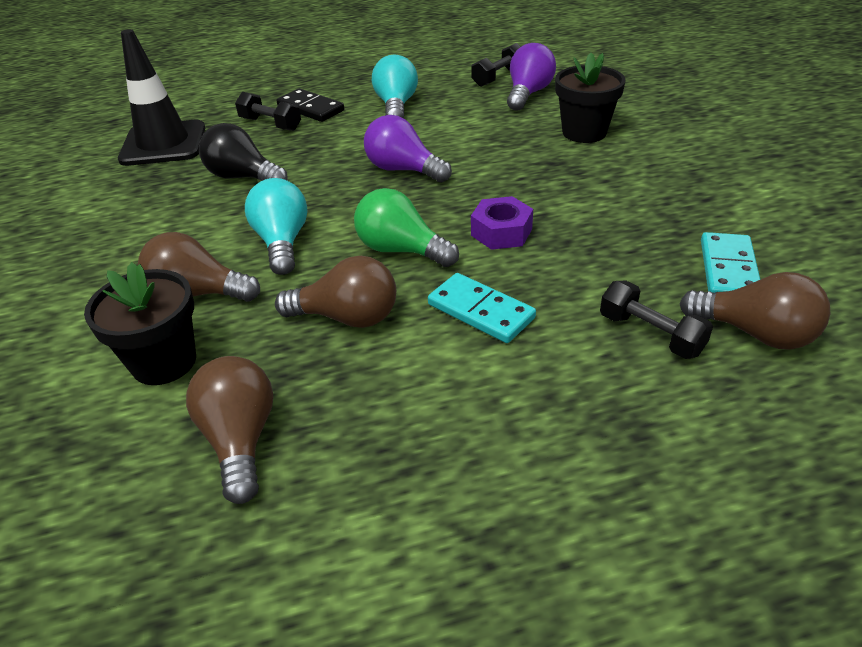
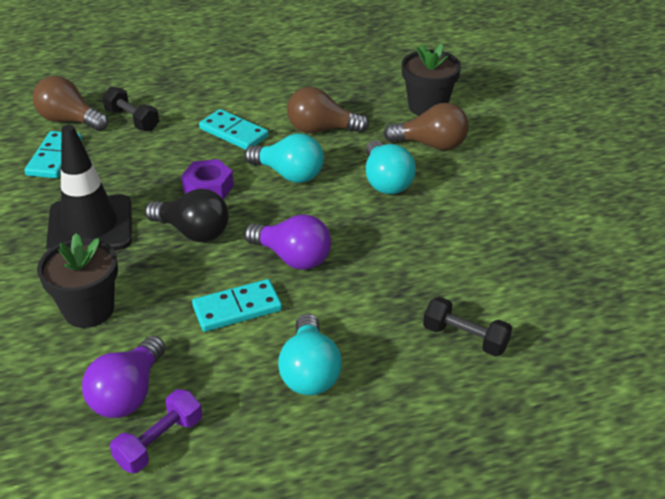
camera: 175 degrees right, 0 degrees up
black traffic cone [118,29,205,166] -> black traffic cone moved to [46,125,132,251]
brown light bulb [186,356,273,504] -> none
black light bulb [199,123,288,180] -> black light bulb moved to [145,189,229,242]
black domino [276,88,344,122] -> none
green light bulb [354,188,459,267] -> turquoise light bulb [245,133,324,183]
black dumbbell [471,43,520,87] -> purple dumbbell [110,389,202,473]
none -> turquoise domino [192,279,282,332]

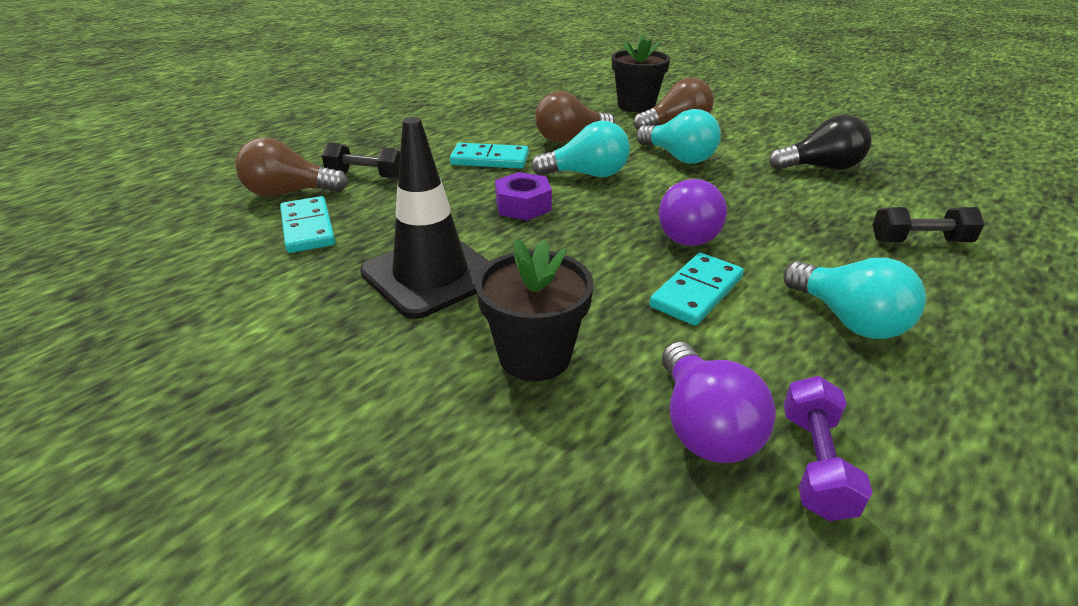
camera: 30 degrees left, 5 degrees down
black light bulb [145,189,229,242] -> black light bulb moved to [769,115,872,170]
purple light bulb [244,214,331,270] -> purple light bulb turned 90 degrees clockwise [659,179,727,246]

